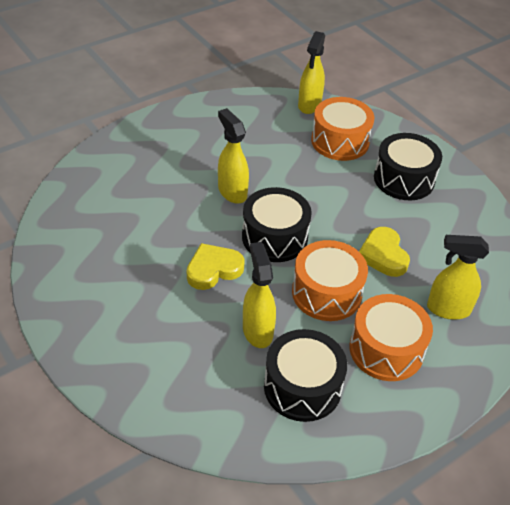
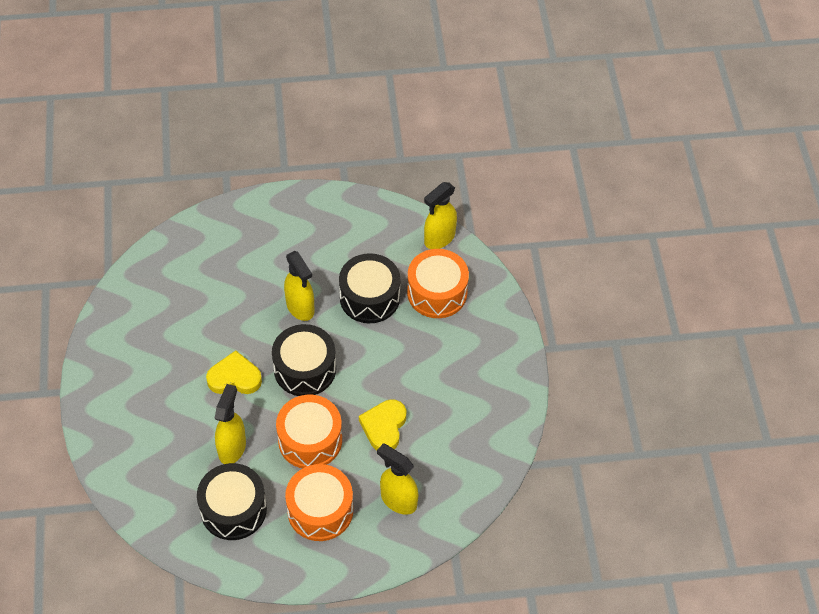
camera: 30 degrees right, 10 degrees up
yellow spray bottle [218,108,249,204] -> yellow spray bottle turned 150 degrees clockwise [284,251,314,321]
black drum [374,133,442,200] -> black drum moved to [339,253,400,323]

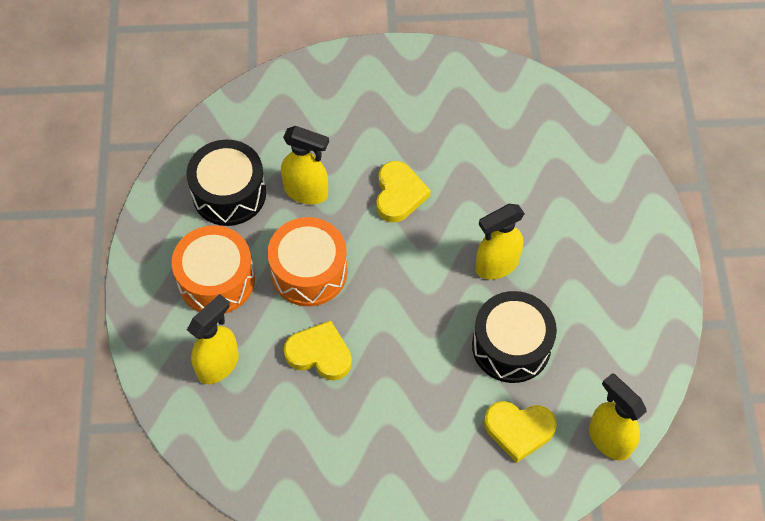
camera: 95 degrees right, 5 degrees up
black drum [272,324,336,396] -> none
orange drum [407,249,469,318] -> yellow heart [484,401,557,463]

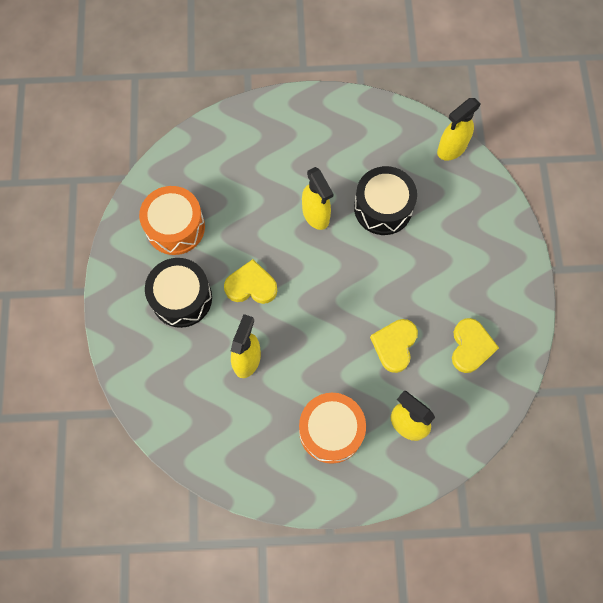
camera: 90 degrees left, 10 degrees up
black drum [186,140,266,226] -> black drum moved to [145,258,212,328]
orange drum [267,217,348,306] -> orange drum moved to [139,186,205,255]
yellow heart [484,401,557,463] -> yellow heart moved to [452,318,499,373]

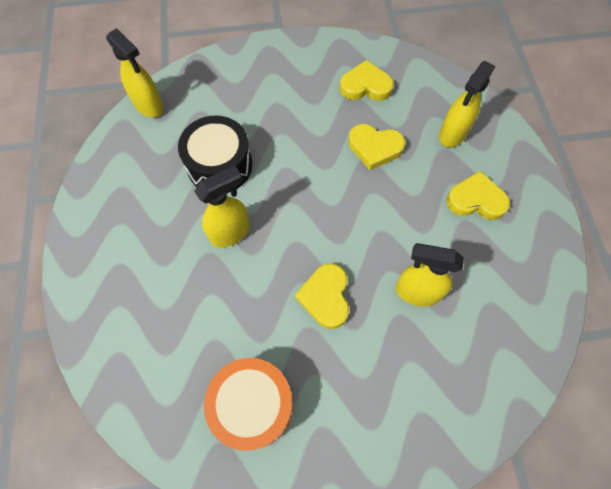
camera: 95 degrees left, 5 degrees down
black drum [145,258,212,328] -> none
orange drum [299,393,366,464] -> yellow heart [446,171,510,220]

